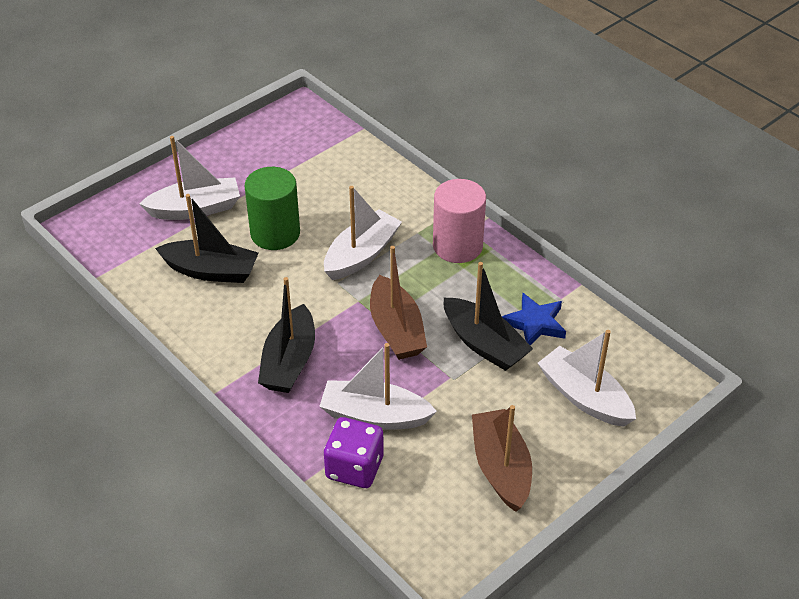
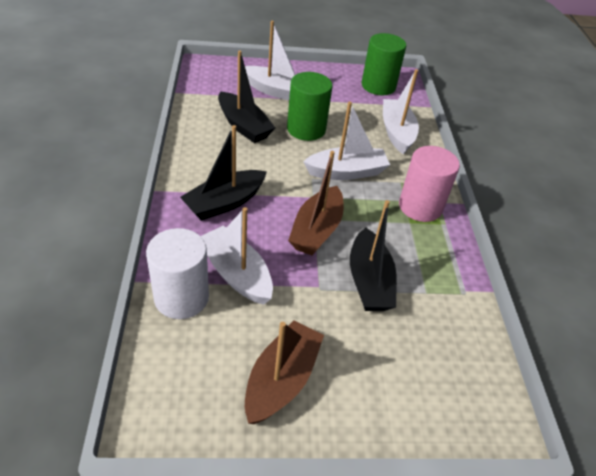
camera: 35 degrees right, 0 degrees up
purple dice [324,417,384,488] -> white cylinder [146,228,209,319]
blue star [502,293,566,345] -> none
white boat [538,330,636,427] -> white boat moved to [383,69,419,154]
none -> green cylinder [362,33,406,95]

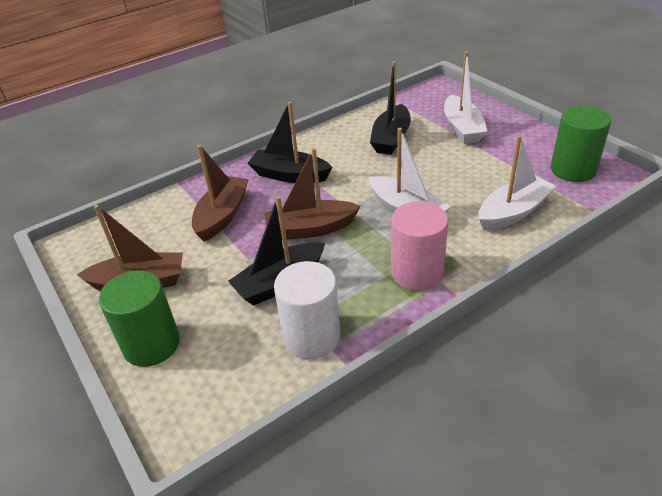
camera: 65 degrees right, 5 degrees down
white cylinder [146,228,209,319] -> white cylinder moved to [274,261,341,359]
white boat [201,207,273,305] -> brown boat [192,145,249,242]
green cylinder [287,72,332,141] -> green cylinder moved to [99,270,180,367]

